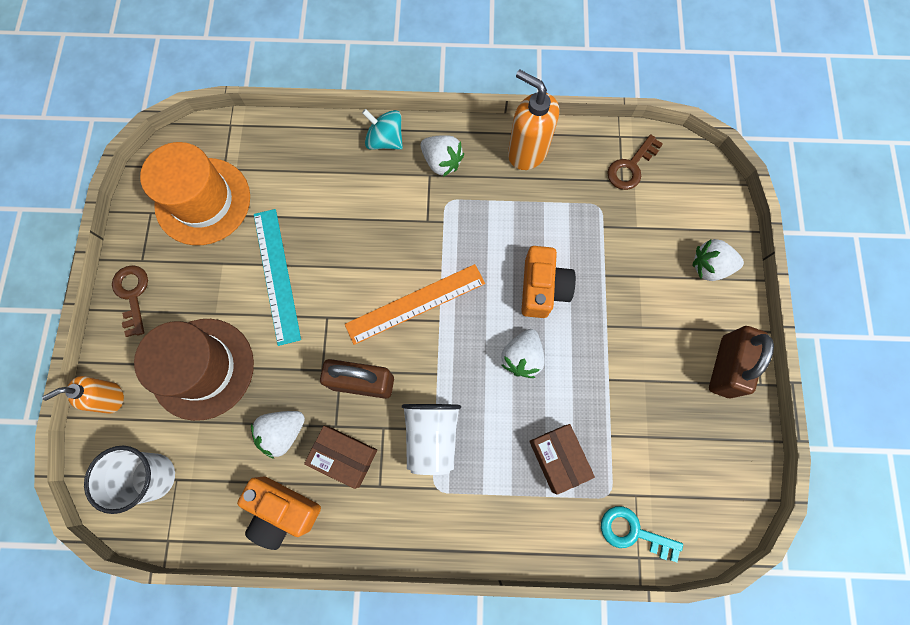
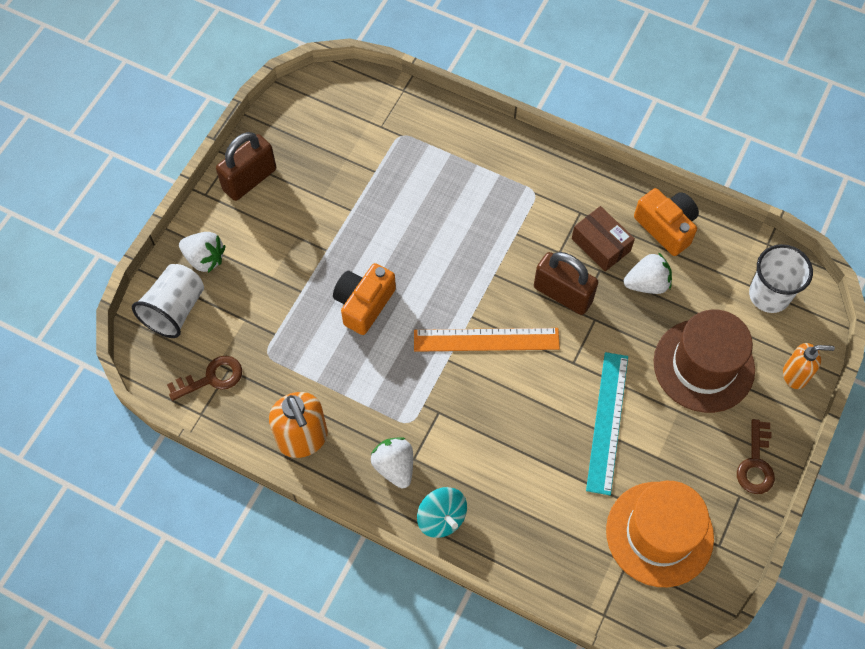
camera: 155 degrees left, 10 degrees down
white cup [402,404,461,475] -> white cup moved to [132,264,204,338]
white strawberry [501,329,545,378] -> none
brown box [529,424,595,495] -> none
turquoise key [601,506,683,562] -> none

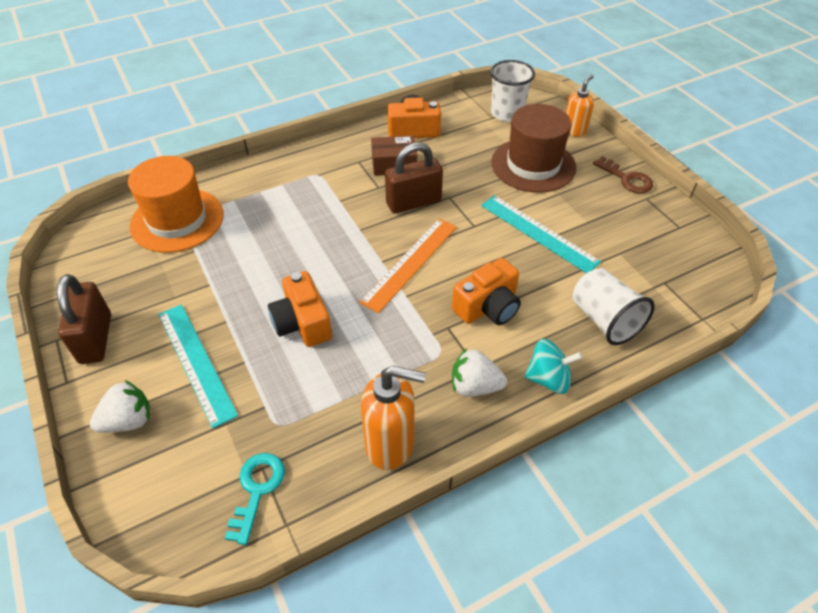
camera: 55 degrees left, 15 degrees down
white cup [132,264,204,338] -> white cup moved to [572,268,655,345]
brown key [167,356,242,401] -> turquoise key [225,453,285,545]
orange hat [606,481,714,587] -> orange hat moved to [128,156,224,253]
white strawberry [624,252,672,294] -> none
none -> turquoise ruler [158,304,238,429]
none -> orange camera [452,258,521,325]

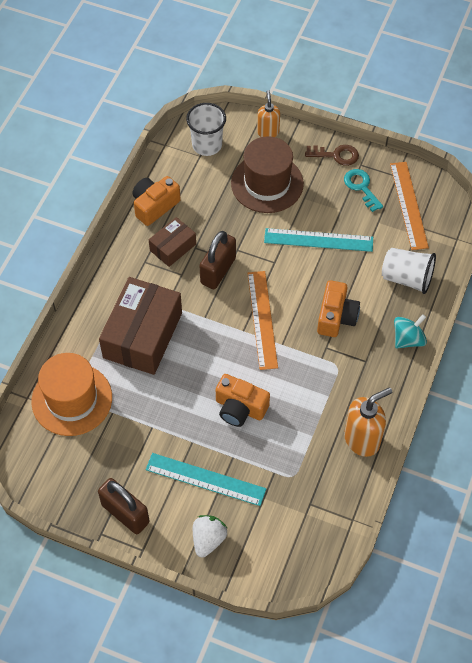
camera: 40 degrees left, 10 degrees up
turquoise key [225,453,285,545] -> turquoise key moved to [344,169,383,212]
white strawberry [452,348,507,397] -> none
none -> brown box [99,277,182,375]
none -> orange ruler [390,162,429,250]

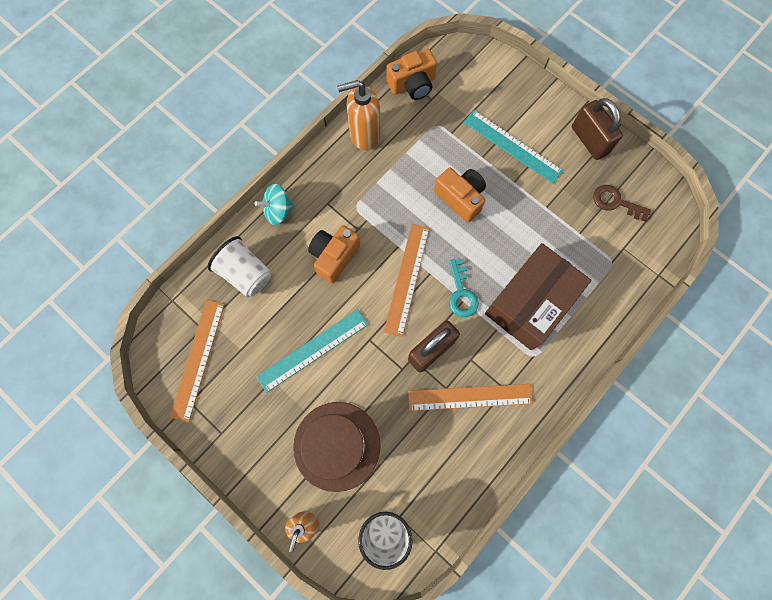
camera: 160 degrees left, 15 degrees up
orange hat [31,353,112,436] -> none
orange camera [132,176,181,226] -> orange camera moved to [387,49,437,100]
brown box [149,217,196,267] -> orange ruler [408,384,533,411]
white strawberry [193,515,228,558] -> none
turquoise ruler [264,228,373,252] -> turquoise ruler turned 60 degrees counterclockwise [256,309,368,393]
brown key [305,145,359,166] -> brown key moved to [593,185,651,222]
turquoise key [344,169,383,212] -> turquoise key moved to [449,259,479,317]

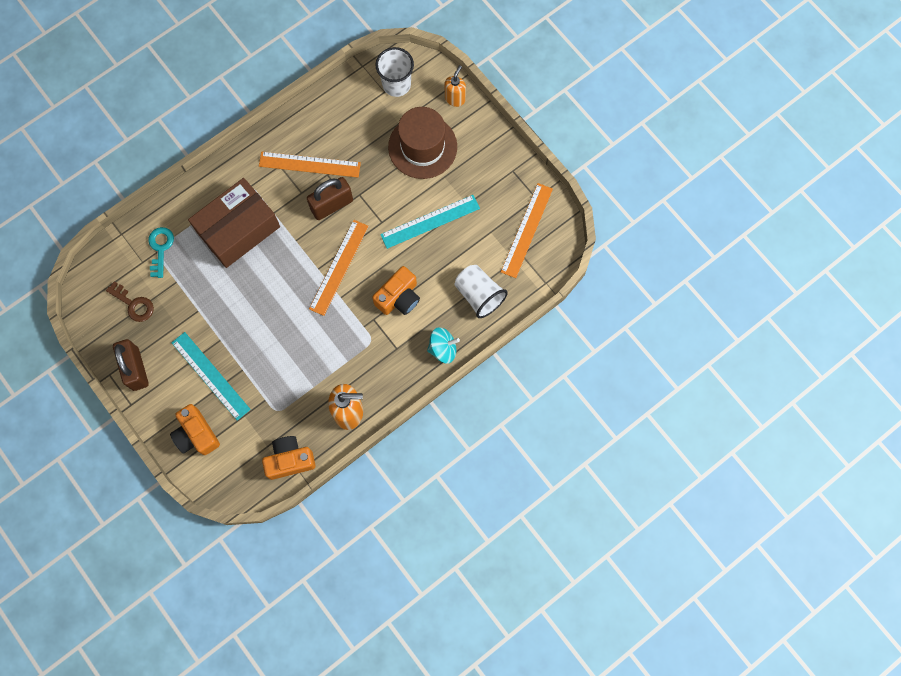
camera: 170 degrees left, 0 degrees up
orange camera [434,168,486,222] -> orange camera moved to [170,404,220,455]
turquoise key [449,259,479,317] -> turquoise key moved to [148,227,174,278]

